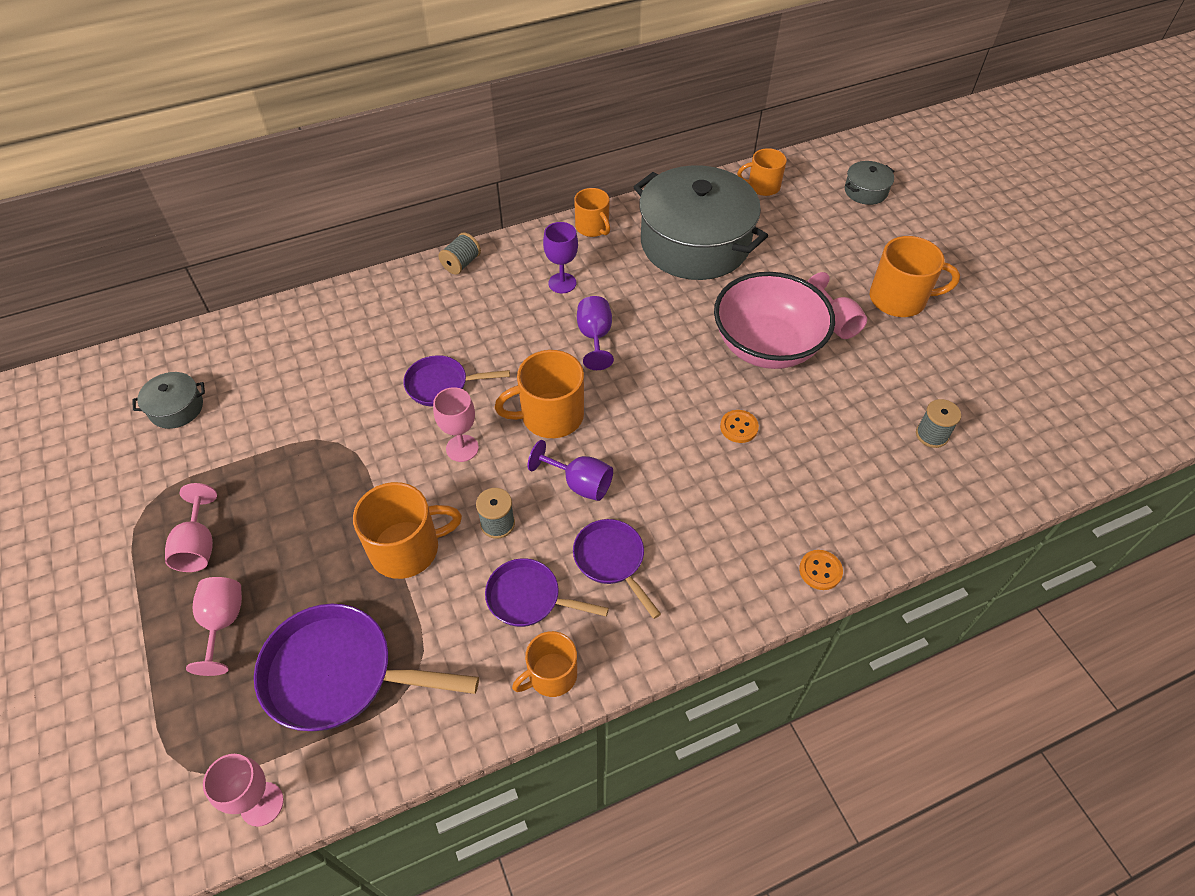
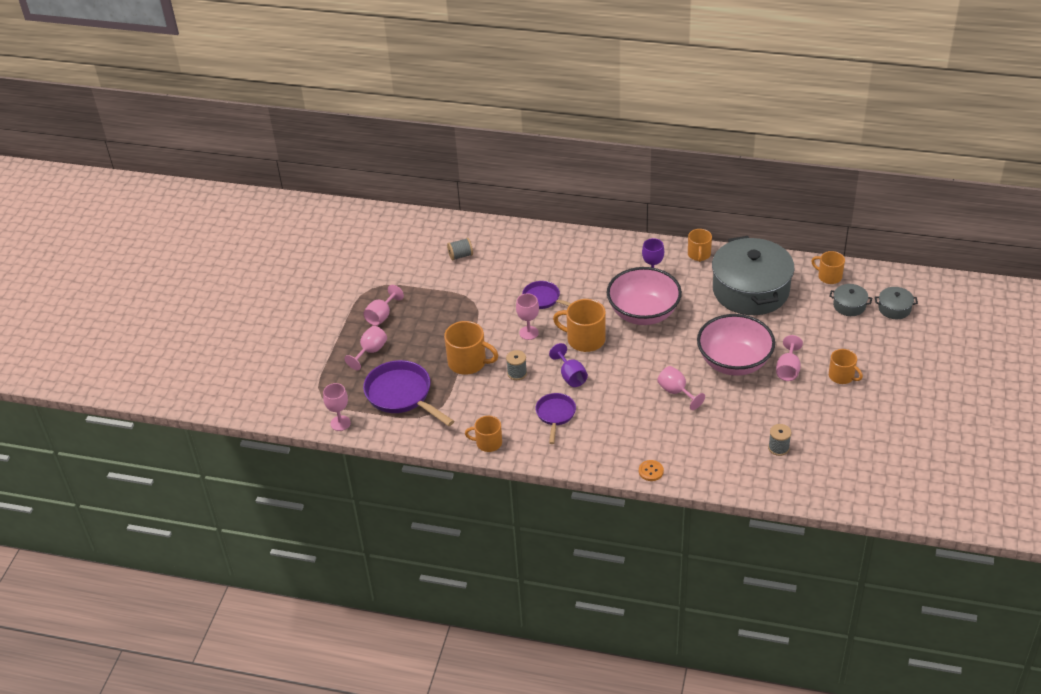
camera: 40 degrees right, 10 degrees down
grey pot [132,372,205,429] -> grey pot moved to [829,284,872,316]
grey spool [438,232,481,275] -> grey spool moved to [447,238,473,261]
purple pan [485,558,609,627] -> none
purple goblet [577,296,614,370] -> pink bowl [607,267,682,325]
orange button [720,410,759,443] -> pink goblet [657,366,705,410]
orange mug [870,236,960,317] -> orange mug [829,349,863,384], size x0.64

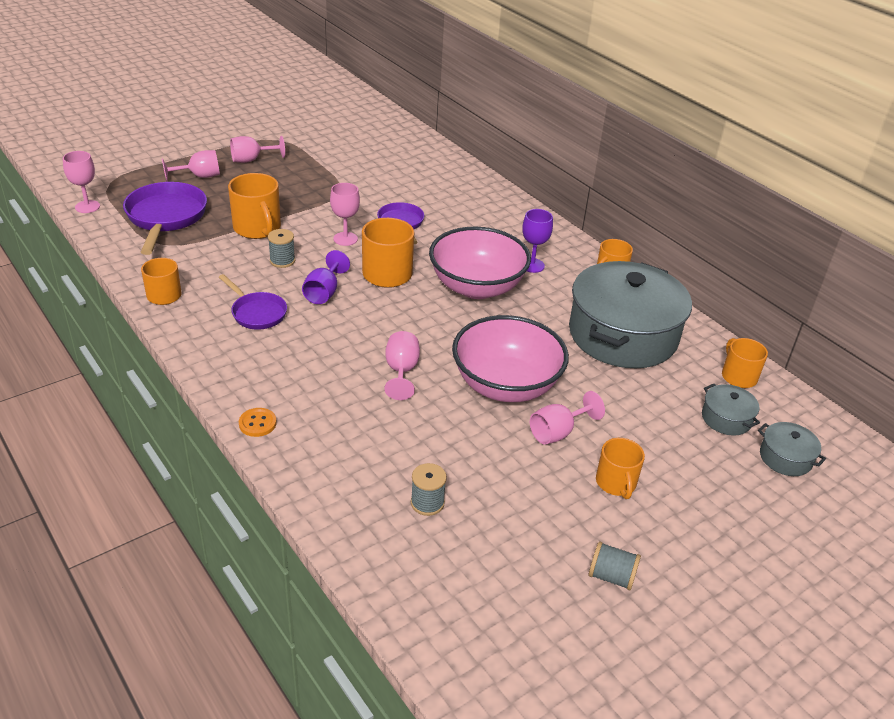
camera: 35 degrees right, 5 degrees down
grey spool [447,238,473,261] -> grey spool moved to [589,541,641,590]
purple pan [536,393,576,444] -> purple pan turned 90 degrees clockwise [219,274,287,330]

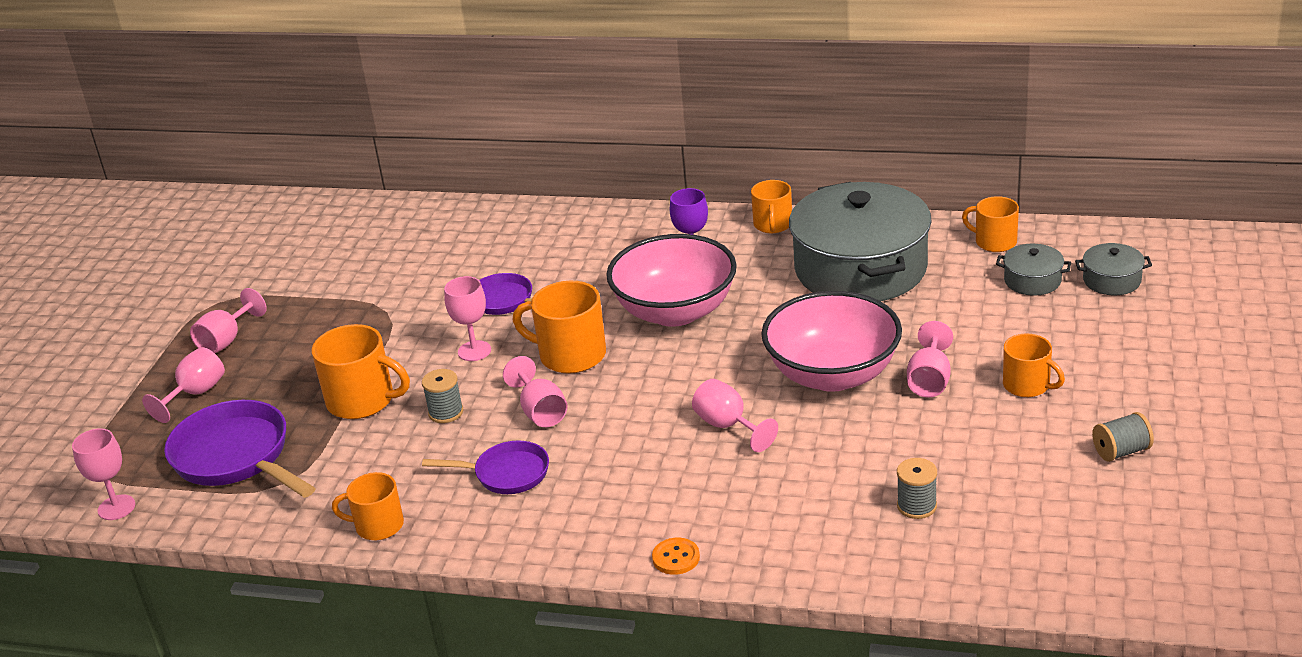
camera: 35 degrees left, 5 degrees down
purple goblet [302,250,350,304] -> pink goblet [503,356,567,427]

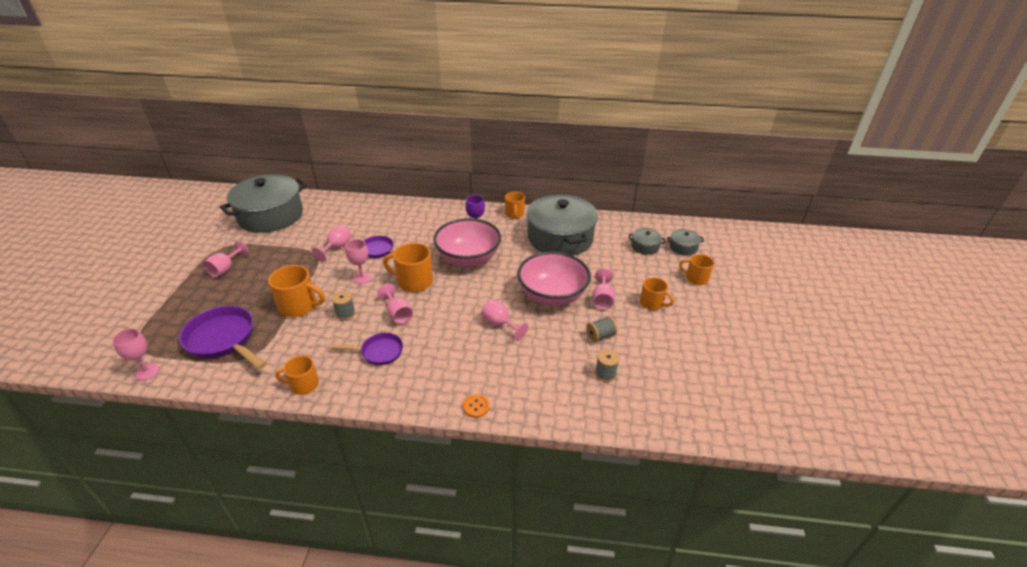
camera: 10 degrees left, 5 degrees up
pink goblet [142,347,225,423] -> pink goblet moved to [312,225,351,262]
orange mug [962,196,1019,252] -> orange mug moved to [679,254,714,285]
grey spool [1092,412,1154,462] -> grey spool moved to [586,316,617,342]
none -> grey pot [220,174,307,233]

